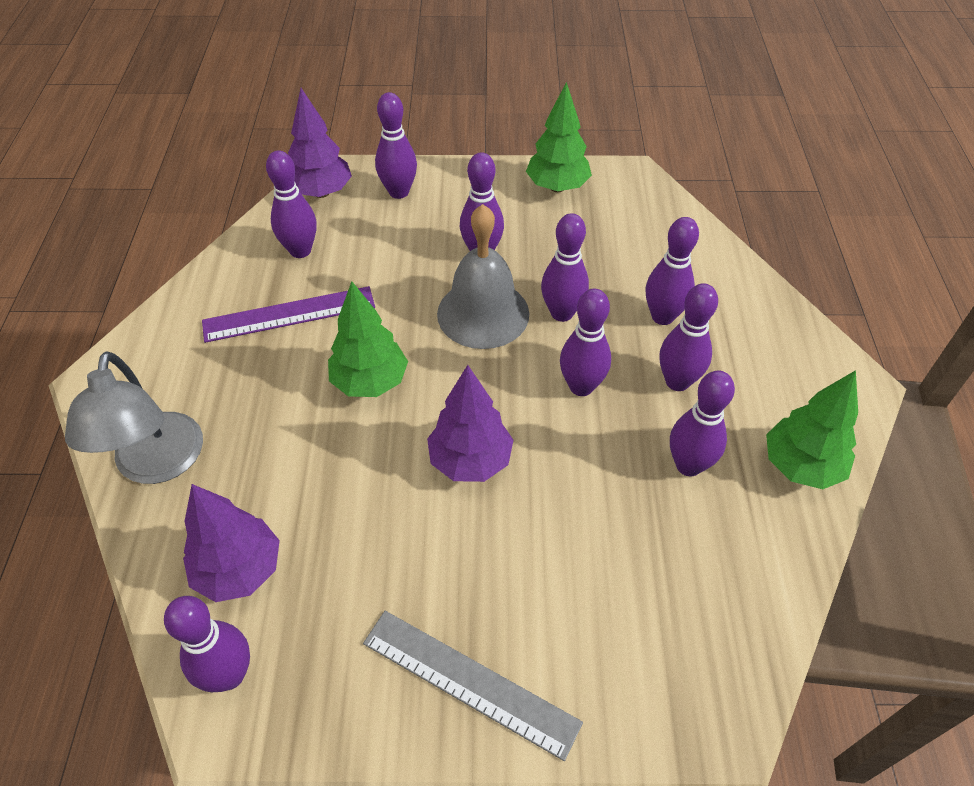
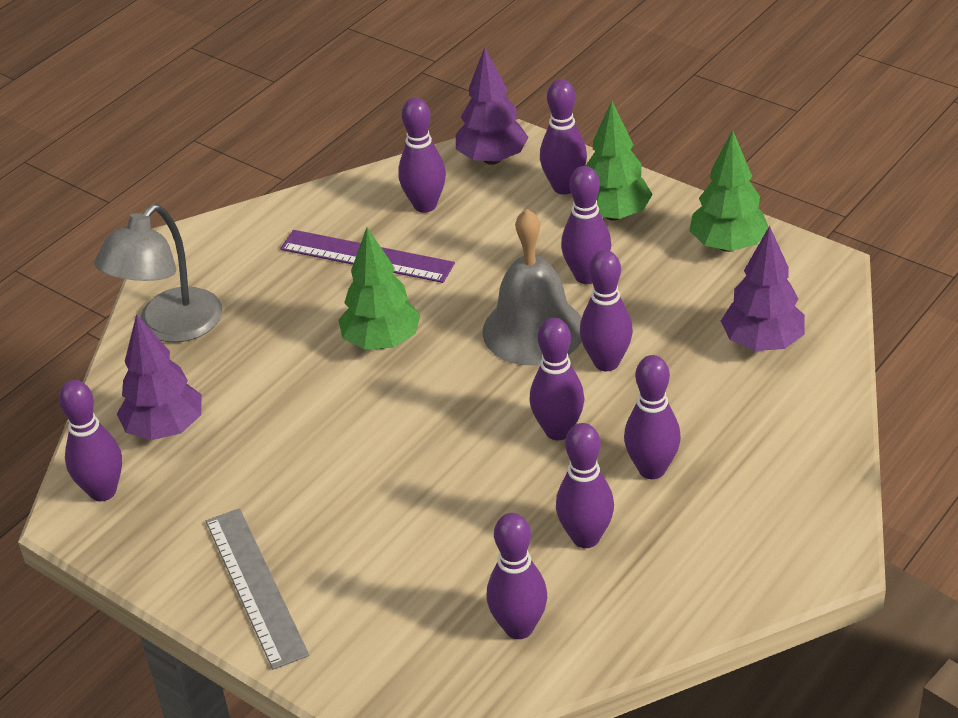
camera: 40 degrees right, 10 degrees down
purple tree [427,365,514,482] -> purple tree moved to [721,226,805,351]
purple bowling pin [646,217,699,325] -> purple bowling pin moved to [487,513,547,639]
green tree [766,370,858,489] -> green tree moved to [586,101,653,221]

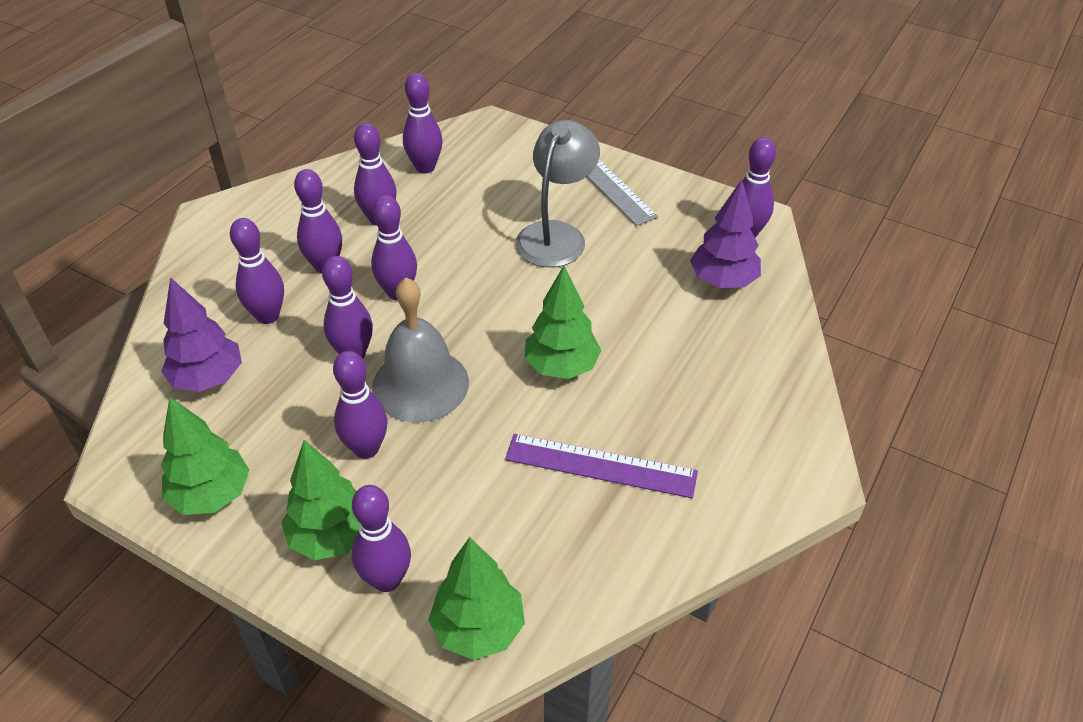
camera: 170 degrees right, 5 degrees up
grey lamp [94,204,222,343] -> grey lamp moved to [516,120,600,267]
purple bowling pin [398,98,446,213] -> purple bowling pin moved to [230,218,284,324]
purple tree [456,47,528,165] -> green tree [428,537,525,660]

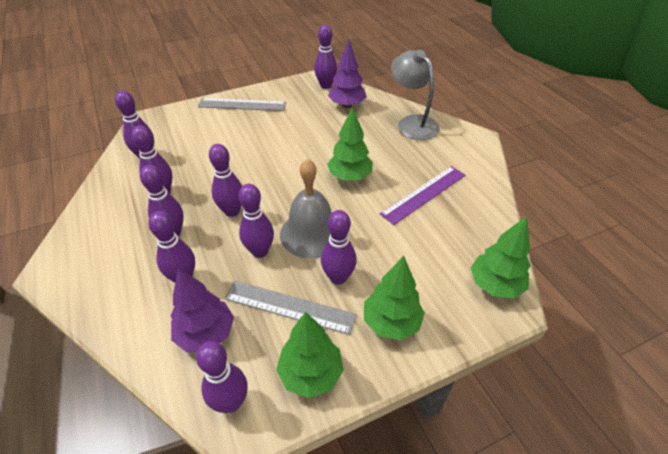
camera: 55 degrees left, 0 degrees up
purple bowling pin [352,485,411,592] -> purple bowling pin moved to [196,341,248,413]
grey lamp [516,120,600,267] -> grey lamp moved to [391,50,440,140]
none -> grey ruler [224,281,357,335]

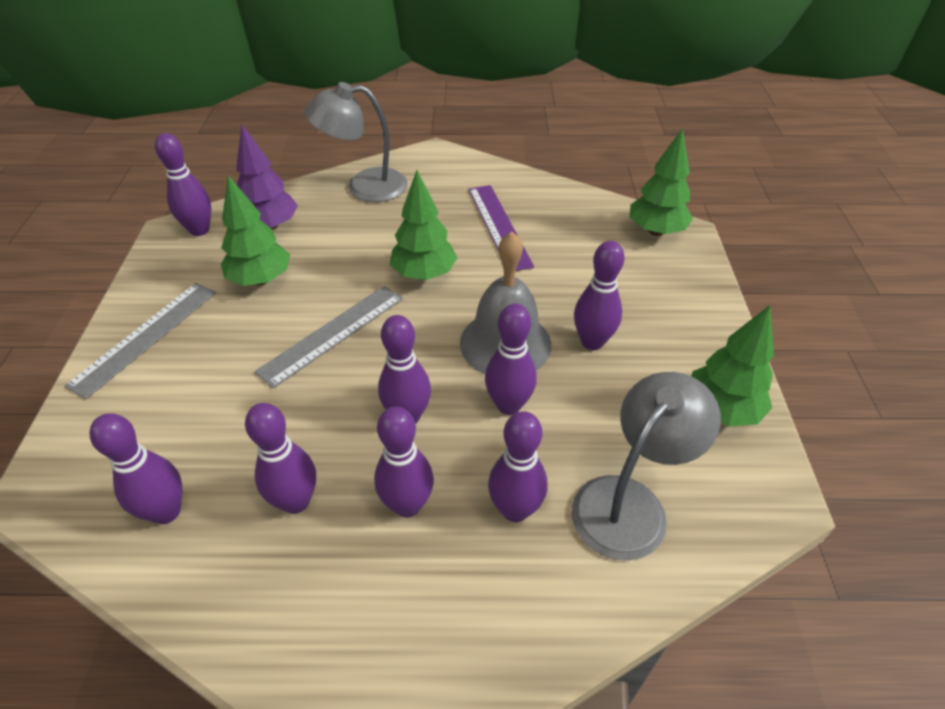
camera: 65 degrees left, 0 degrees up
purple tree [171,268,234,352] -> grey lamp [572,372,721,561]
purple bowling pin [196,341,248,413] -> none
grey ruler [224,281,357,335] -> grey ruler moved to [255,286,403,388]
green tree [364,256,425,340] -> green tree moved to [221,175,290,286]

